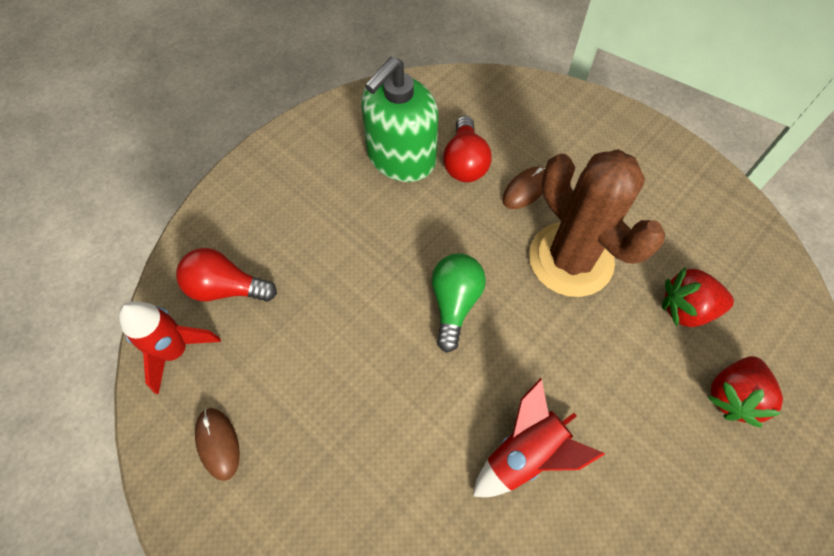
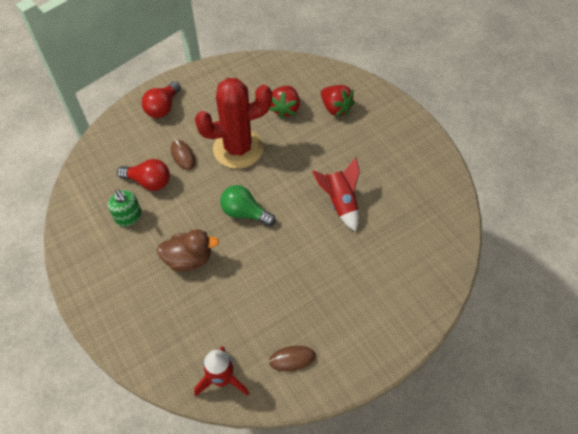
camera: 75 degrees left, 5 degrees down
red light bulb [176,248,277,302] -> red light bulb moved to [142,81,181,118]
green soap dispenser [361,57,438,182] -> green soap dispenser [108,190,142,226], size x0.54
brown cactus [529,149,665,297] -> red cactus [195,78,272,169]
none -> brown duck [157,229,219,272]

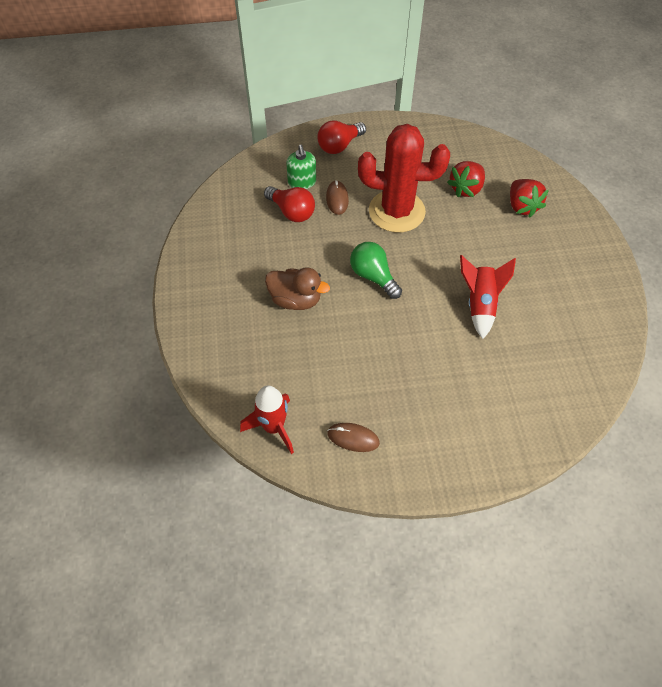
camera: 25 degrees right, 0 degrees up
green soap dispenser [108,190,142,226] -> green soap dispenser moved to [286,145,316,189]

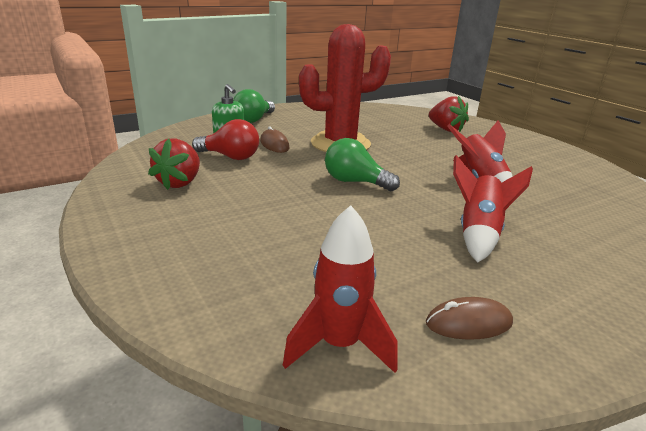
camera: 25 degrees left, 30 degrees down
brown duck [265,267,330,310] -> none
red light bulb [318,121,366,154] -> green light bulb [233,89,275,123]
red strawberry [447,161,485,197] -> red strawberry moved to [148,138,200,190]
none -> red rocket [453,155,533,262]

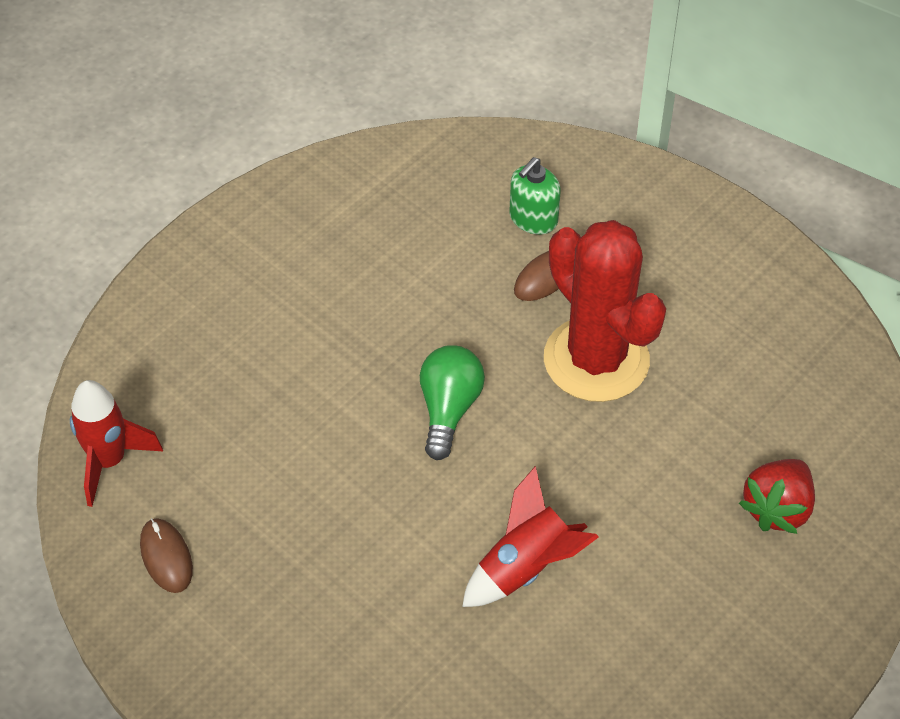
camera: 75 degrees right, 25 degrees up
red strawberry [148,138,200,190] -> none
red light bulb [192,119,259,160] -> none
green light bulb [233,89,275,123] -> none
red rocket [453,155,533,262] -> none

